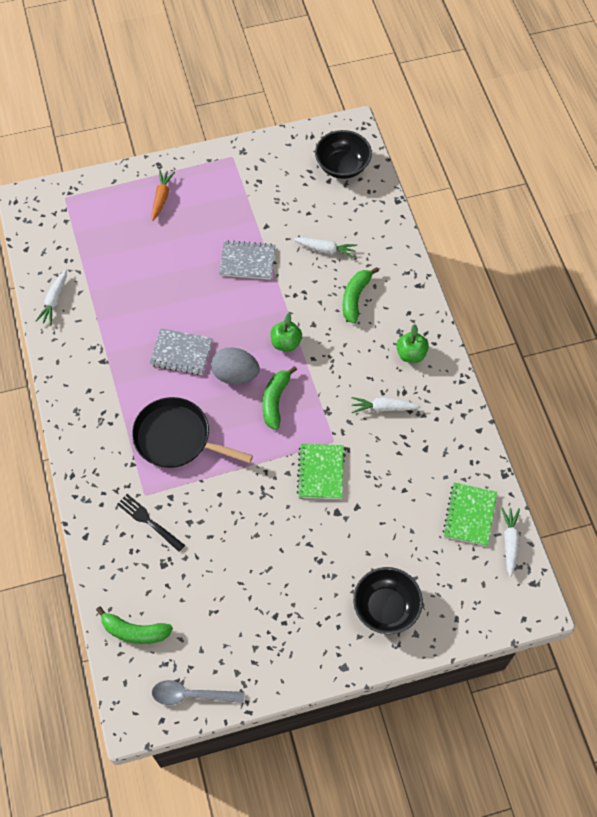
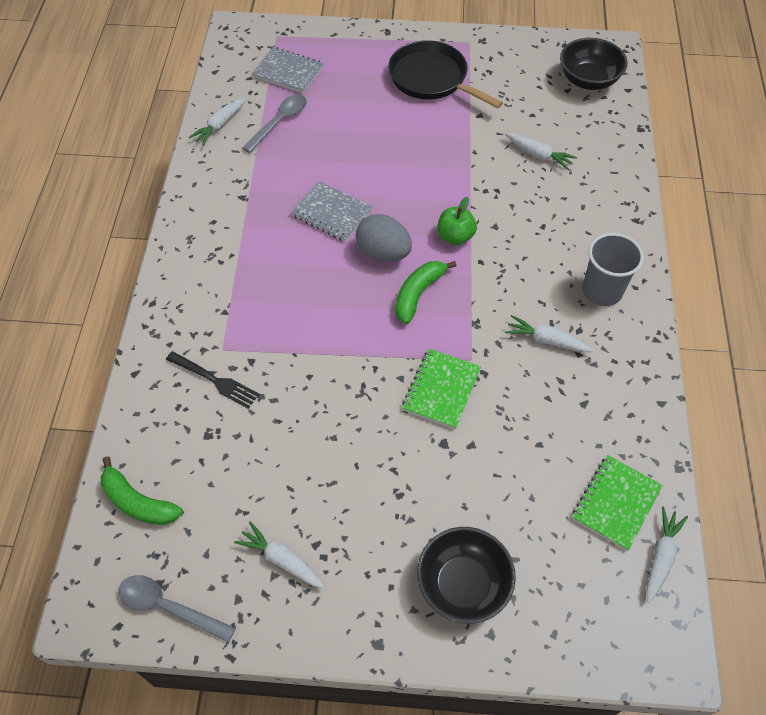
camera: 20 degrees right, 5 degrees down
black fork [117,494,185,552] -> black fork turned 150 degrees clockwise [166,351,259,409]
black pan [132,397,253,468] -> black pan moved to [388,40,503,108]
orange carrot [151,170,175,221] -> none
grey notebook [219,240,275,280] -> grey notebook moved to [252,47,323,93]
green banana [343,267,379,324] -> none
green apple [396,324,429,363] -> grey cup [583,233,644,306]
none -> white carrot [234,521,325,589]
none -> grey spoon [242,95,307,153]

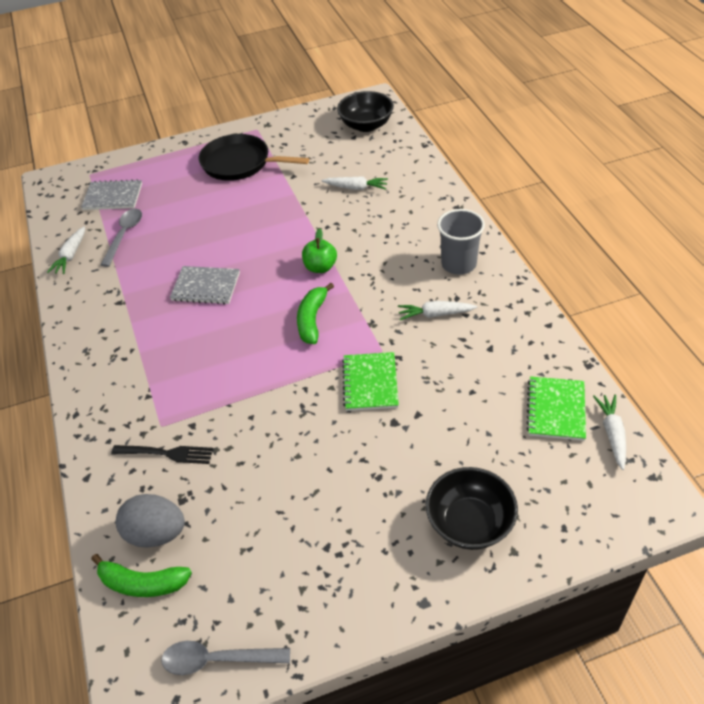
camera: 20 degrees left, 10 degrees down
white carrot [234,521,325,589] -> none
grey egg [356,214,412,262] -> grey egg moved to [116,494,185,548]

